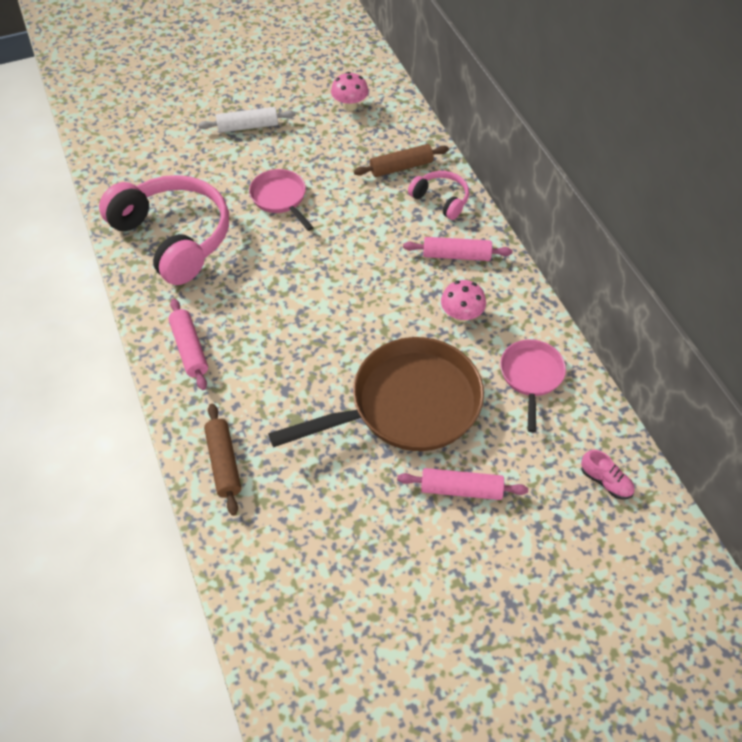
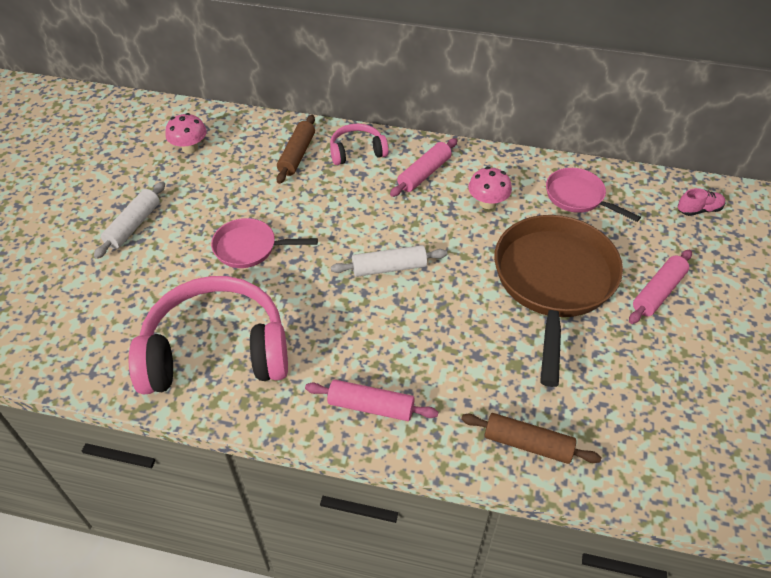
camera: 55 degrees left, 5 degrees down
none -> white rolling pin [331,245,447,277]

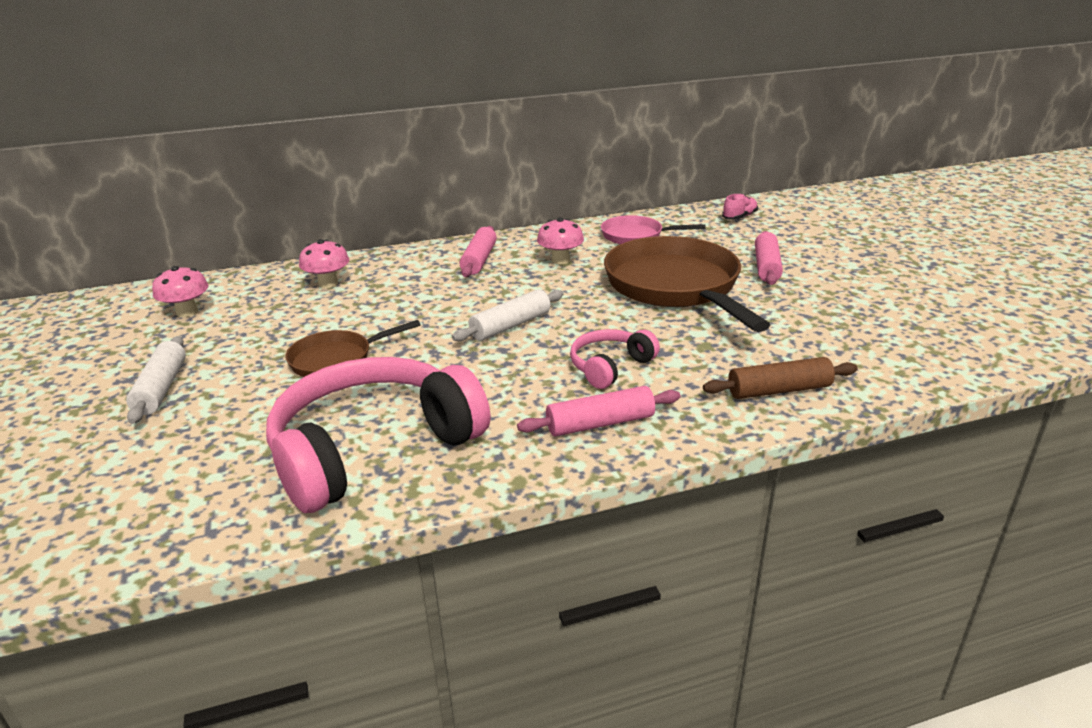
camera: 30 degrees left, 20 degrees down
pink pan [211,218,318,268] -> brown pan [285,320,421,377]
brown rolling pin [276,115,315,184] -> pink mushroom [299,239,349,288]
pink headphones [330,124,388,165] -> pink headphones moved to [570,329,660,389]

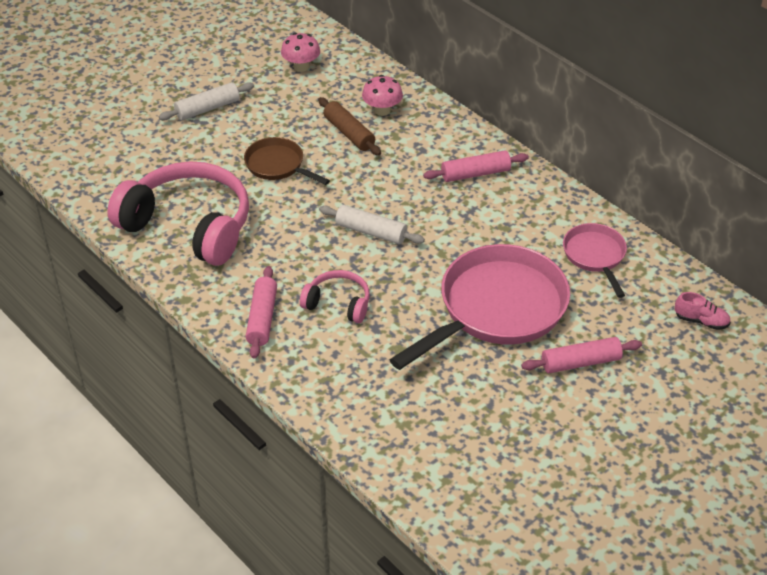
camera: 65 degrees right, 15 degrees up
pink rolling pin [517,386,680,436] -> pink rolling pin turned 45 degrees clockwise [246,266,277,359]
pink mushroom [537,217,584,264] -> none
brown pan [604,236,770,332] -> pink pan [390,244,570,370]
brown rolling pin [703,357,858,399] -> brown rolling pin moved to [318,97,381,156]

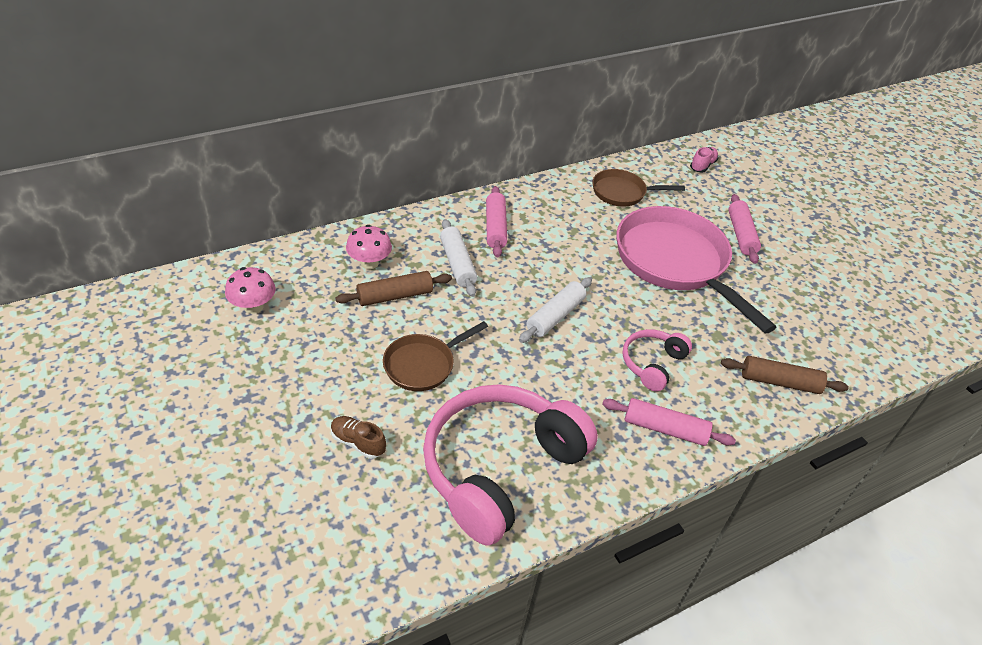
camera: 80 degrees left, 0 degrees up
white rolling pin [159,82,254,121] -> white rolling pin moved to [440,219,477,297]
pink pan [563,223,627,298] -> brown pan [592,169,685,207]
none -> brown shoe [331,416,386,459]
none -> brown rolling pin [721,356,849,394]

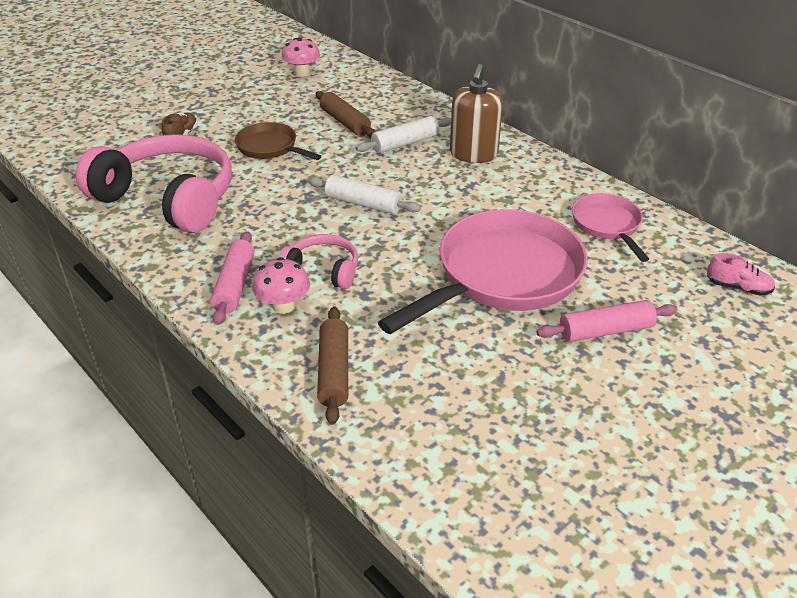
camera: 80 degrees right, 5 degrees down
pink mushroom [346,225,392,269] -> pink mushroom moved to [252,257,310,314]
pink rolling pin [486,186,507,257] -> brown soap dispenser [450,64,503,163]
brown pan [592,169,685,207] -> pink pan [572,193,649,262]

